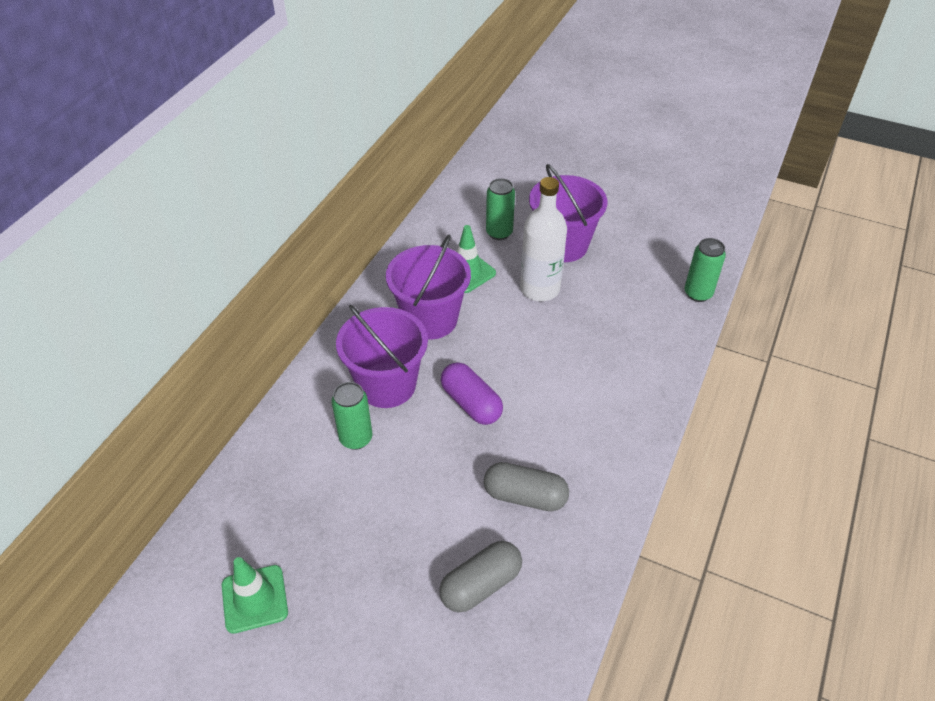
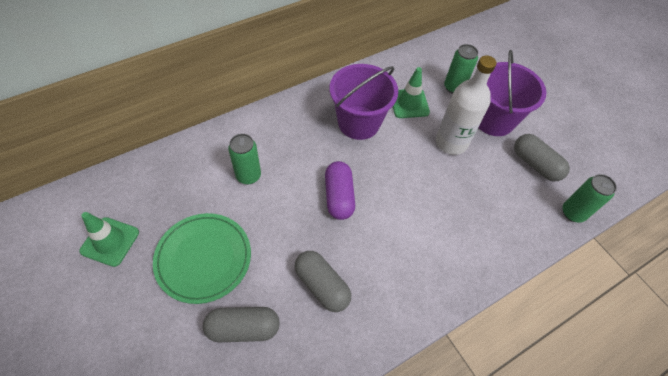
camera: 30 degrees right, 10 degrees up
purple bucket [336,305,428,408] -> none
none -> green plate [153,213,251,304]
none -> grey capsule [514,134,570,181]

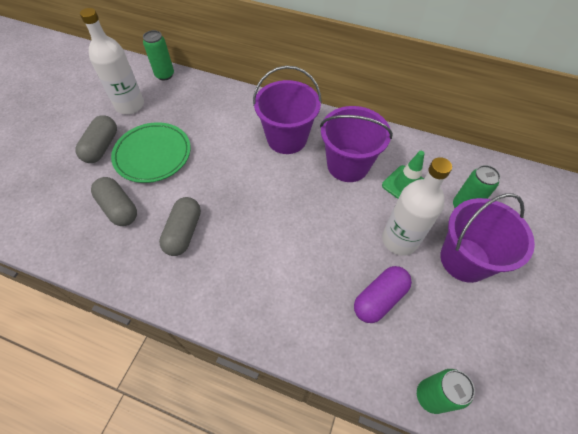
camera: 55 degrees right, 0 degrees up
green traffic cone [79,212,139,267] -> white bottle [80,8,144,114]
green can [228,134,261,184] -> green can moved to [143,30,174,80]
purple capsule [325,161,355,220] -> purple capsule moved to [354,266,412,323]
grey capsule [514,134,570,181] -> grey capsule moved to [75,115,117,163]
none -> purple bucket [253,65,322,154]

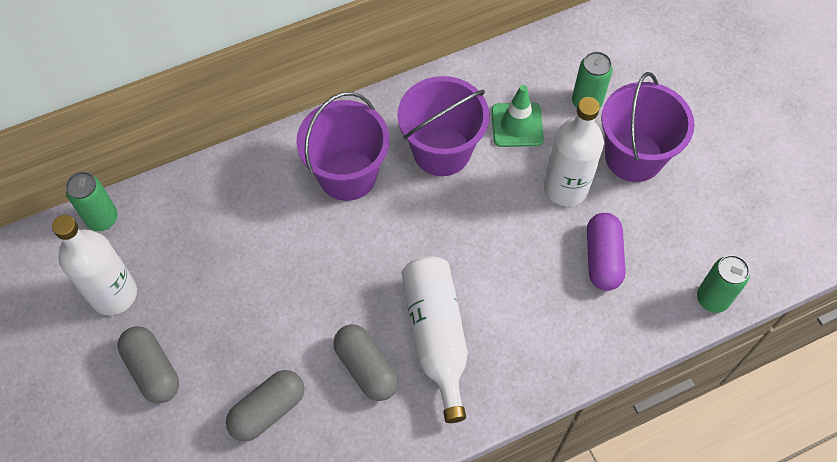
camera: 45 degrees left, 5 degrees up
grey capsule [91,177,137,226] -> grey capsule turned 45 degrees counterclockwise [226,370,304,442]
green plate [111,122,191,183] -> none
none -> white bottle [402,257,468,423]

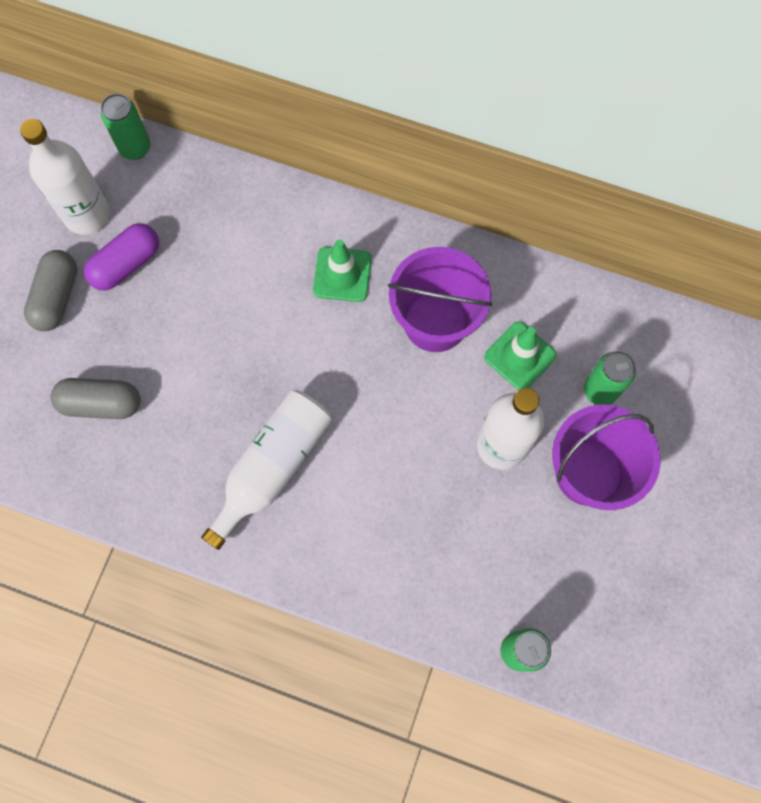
camera: 45 degrees right, 10 degrees up
purple bucket [296,92,390,201] -> green traffic cone [313,240,372,302]
grey capsule [333,324,398,401] -> none
purple capsule [587,213,626,291] -> purple capsule moved to [84,223,159,291]

